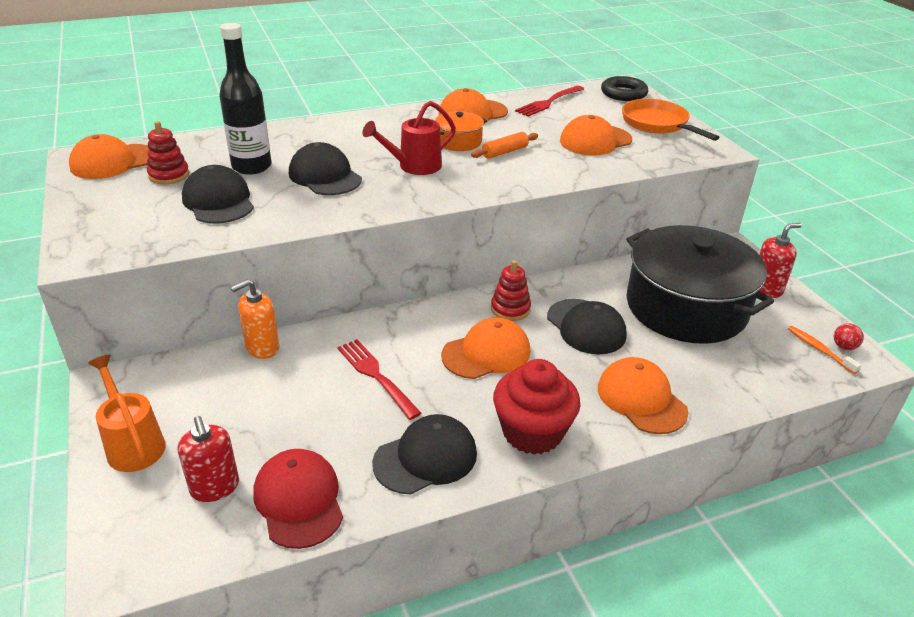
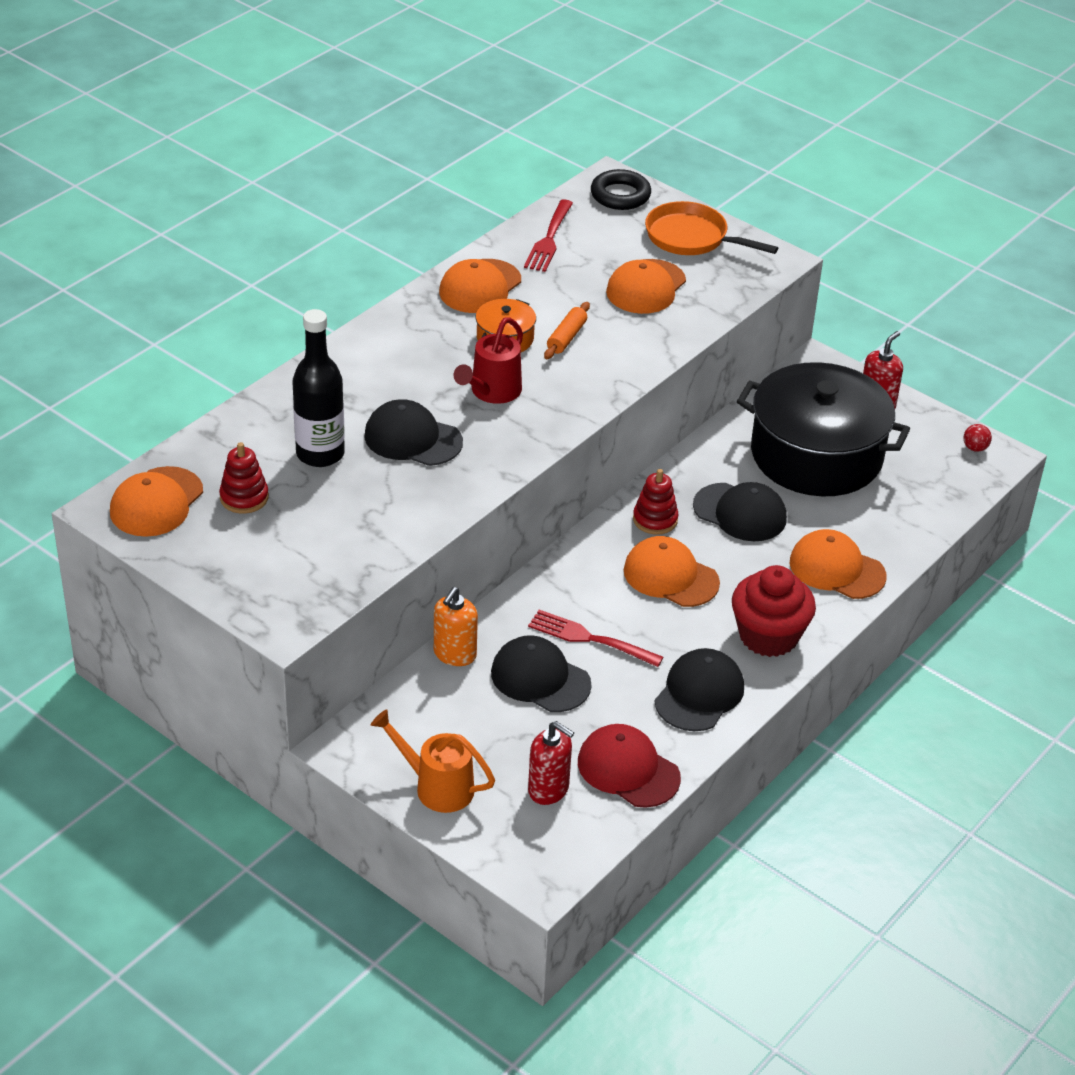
camera: 30 degrees left, 5 degrees up
black cap [182,165,254,224] -> black cap moved to [491,636,592,712]
orange cap [441,317,531,379] -> orange cap turned 90 degrees counterclockwise [624,536,720,607]
orange toothbrush [788,326,861,374] -> none

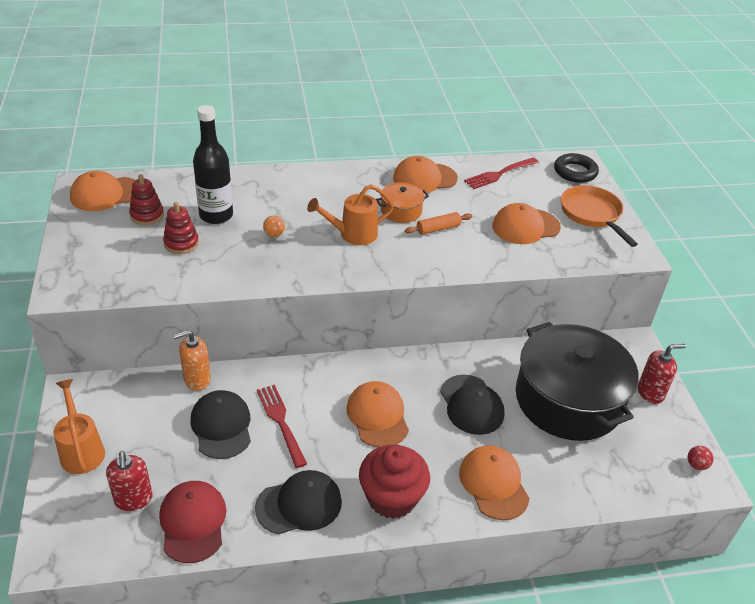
camera: 40 degrees right, 0 degrees up
black cap [364,399,463,466] -> orange ball [263,215,285,237]
red watering can [454,317,523,404] -> orange watering can [307,184,394,245]
red stacking toy [633,469,678,535] -> red stacking toy moved to [163,202,199,254]

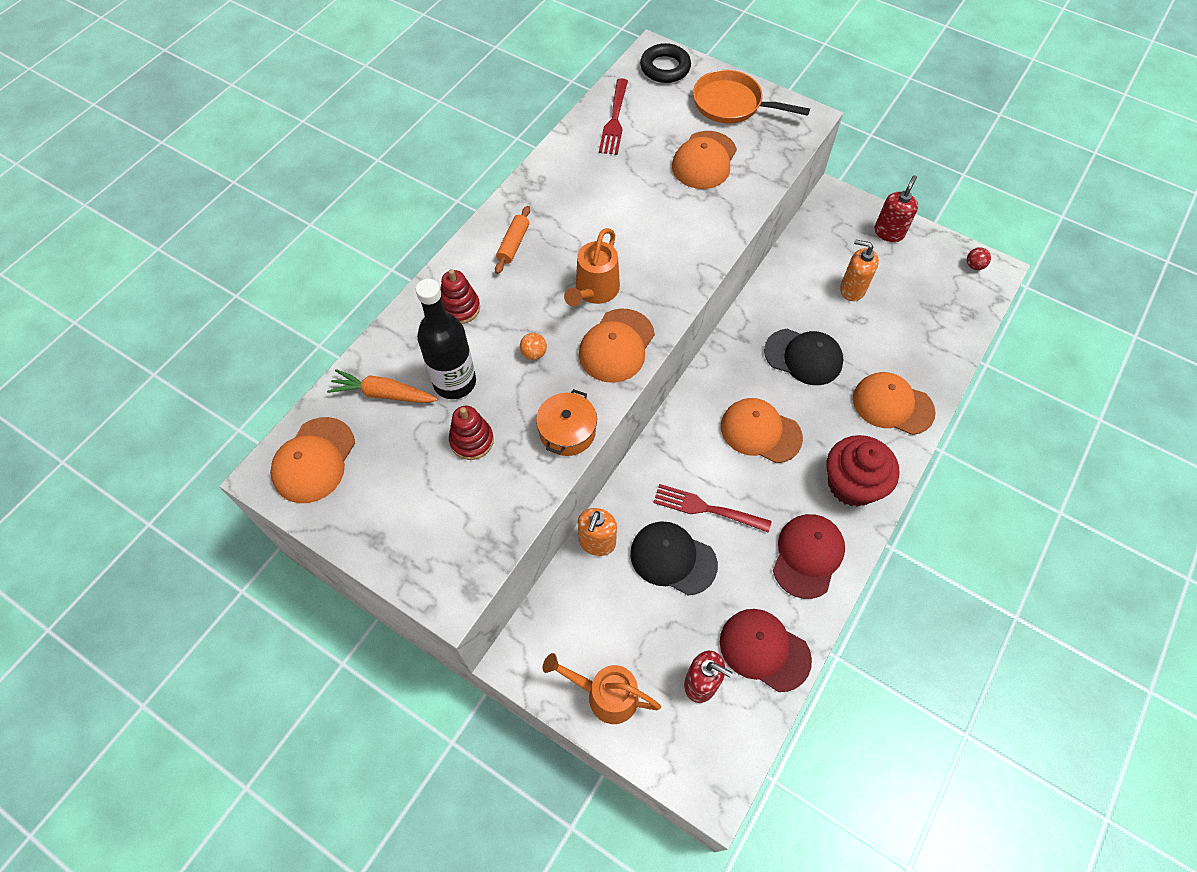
camera: 45 degrees left, 20 degrees up
red stacking toy [129,174,164,225] -> red stacking toy moved to [441,269,480,324]
black cap [255,470,342,534] -> red cap [773,514,845,599]
orange pot [376,182,429,223] -> orange pot moved to [536,389,597,456]
orange cap [393,156,458,193] -> orange cap moved to [579,308,655,383]
orange rolling pin [405,212,473,235] -> orange rolling pin moved to [495,206,530,274]
black pot [516,322,639,441] -> orange soap dispenser [840,239,879,301]
none -> orange carrot [327,369,438,403]

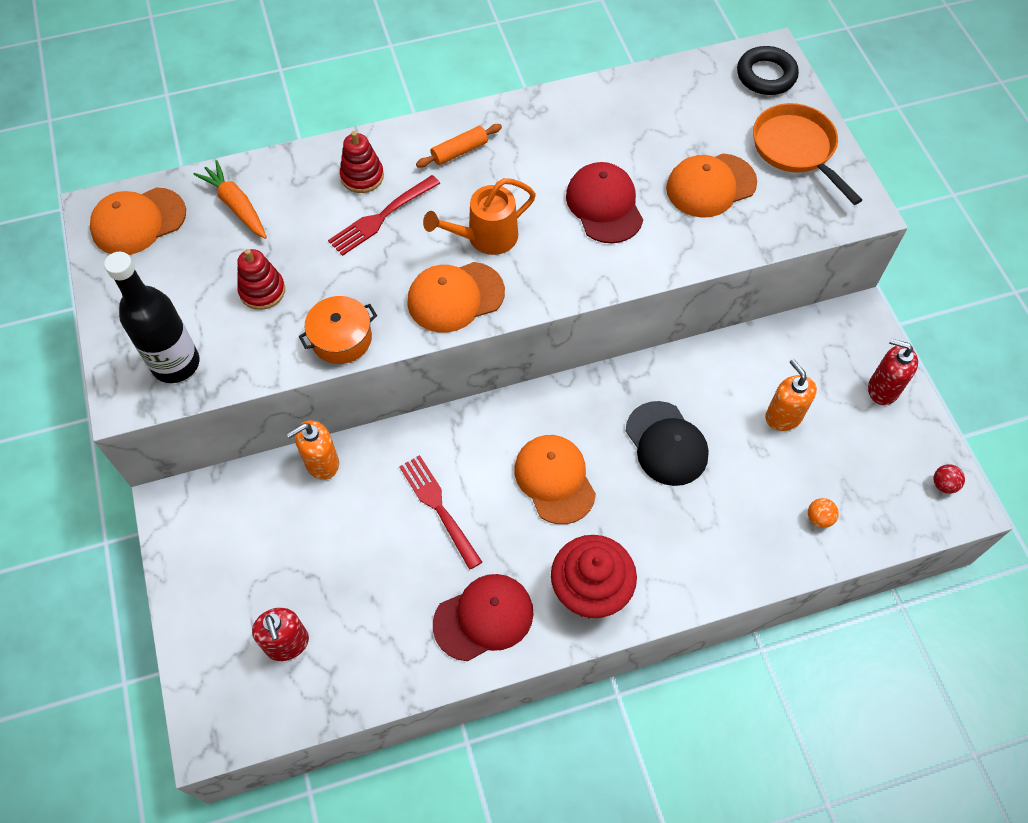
camera: 40 degrees right, 0 degrees up
black bottle [416,279,476,399] -> black bottle moved to [104,252,199,383]
orange ball [520,333,547,360] -> orange ball moved to [808,498,839,528]
orange watering can [543,653,661,724] -> none
red fork [599,78,628,155] -> red fork moved to [328,175,440,256]
black cap [630,521,718,596] -> none
red cap [720,609,812,692] -> red cap moved to [566,162,643,243]
orange cap [853,372,936,435] -> none
red soap dispenser [874,175,918,242] -> red soap dispenser turned 135 degrees counterclockwise [868,339,918,405]

